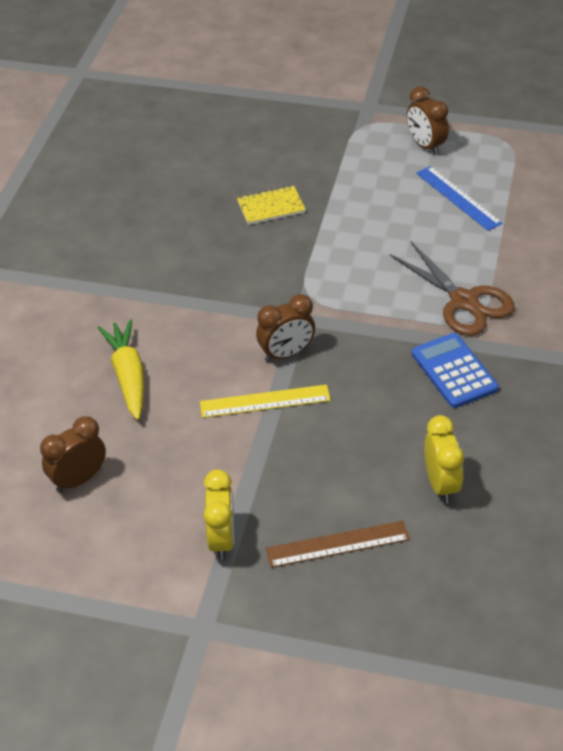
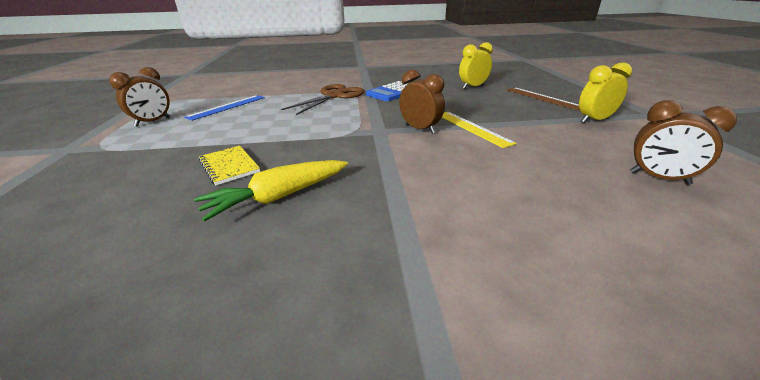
camera: 110 degrees left, 15 degrees down
yellow carrot [97,319,144,420] -> yellow carrot moved to [194,160,348,222]

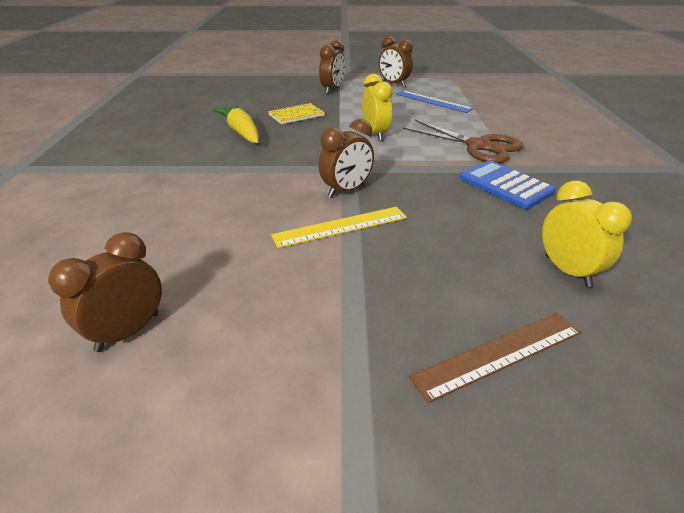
camera: 95 degrees right, 5 degrees up
yellow clock [579,62,632,123] -> yellow clock moved to [362,74,392,141]
none -> brown clock [319,40,345,94]

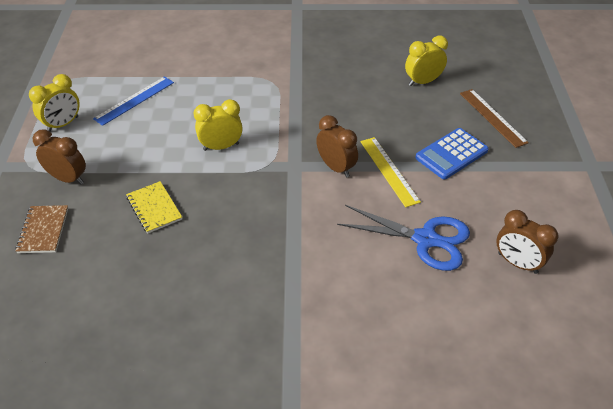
camera: 90 degrees left, 10 degrees up
yellow carrot [212,105,259,143] -> none
brown clock [379,36,413,87] -> yellow clock [29,74,80,132]
brown scissors [403,120,523,163] -> none
blue calculator [460,160,556,209] -> blue calculator moved to [415,128,489,179]
none -> brown notebook [15,205,68,253]
none -> blue scissors [337,205,470,271]

